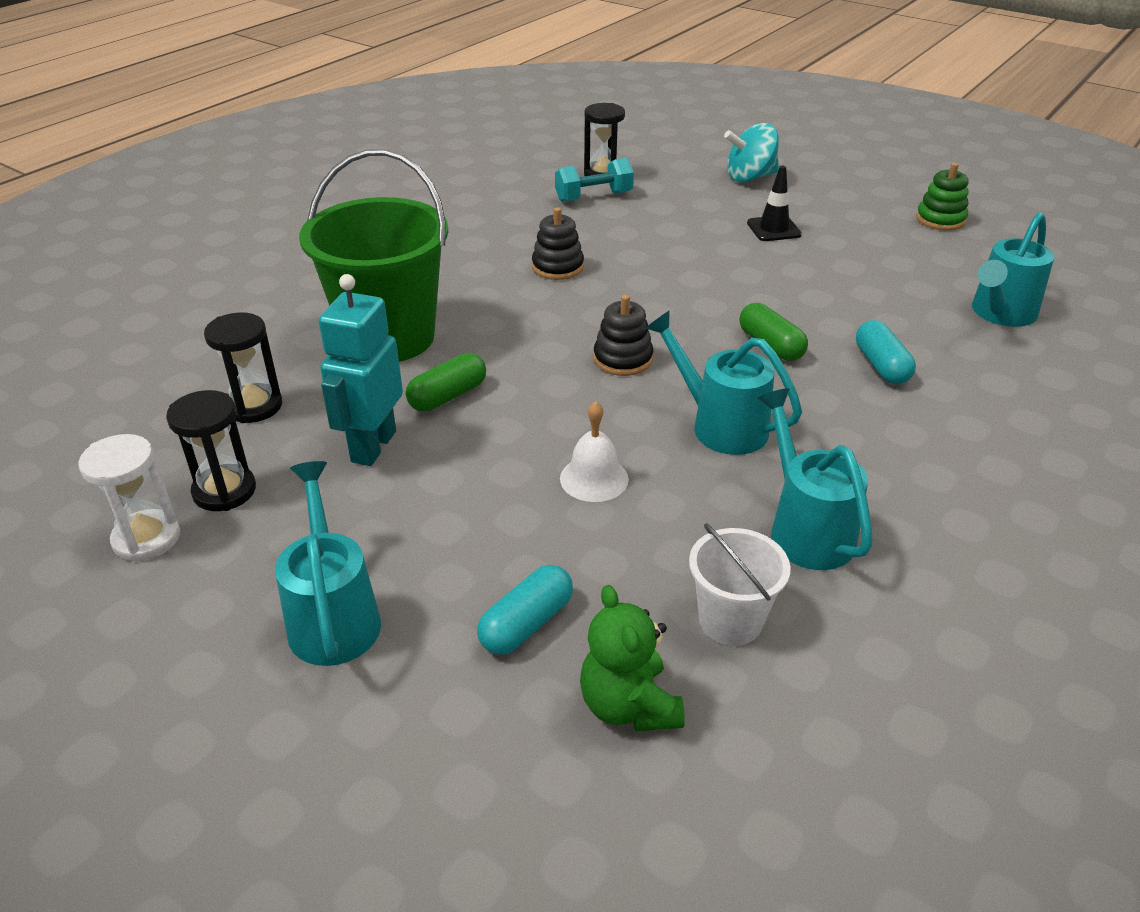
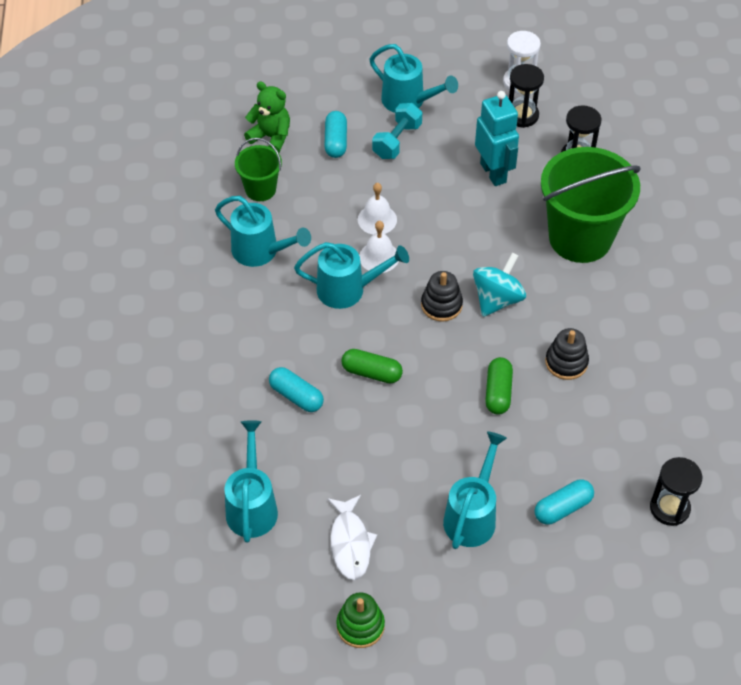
camera: 140 degrees right, 15 degrees up
green capsule [406,353,486,411] -> green capsule moved to [485,357,513,415]
turquoise dumbbell [555,158,634,202] -> turquoise dumbbell moved to [372,103,422,159]
white bucket [689,523,791,646] -> green bucket [235,138,282,201]
turquoise spinning top [724,123,779,182] -> turquoise spinning top moved to [473,252,526,317]
black traffic cone [747,166,802,241] -> turquoise watering can [443,432,507,549]
none -> white fish [327,495,377,580]
none -> white bell [359,221,399,273]
none -> turquoise capsule [534,479,594,525]

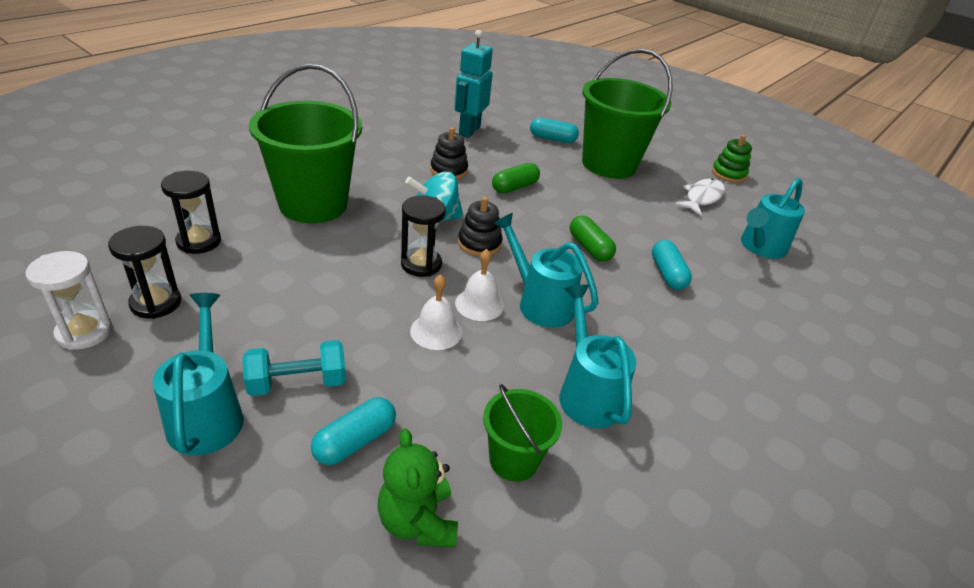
camera: 140 degrees left, 15 degrees down
turquoise watering can [443,432,507,549] -> green bucket [582,49,672,179]
turquoise robot [475,91,519,186] -> turquoise robot moved to [454,30,493,138]
black hourglass [650,457,702,526] -> black hourglass moved to [401,195,446,277]

